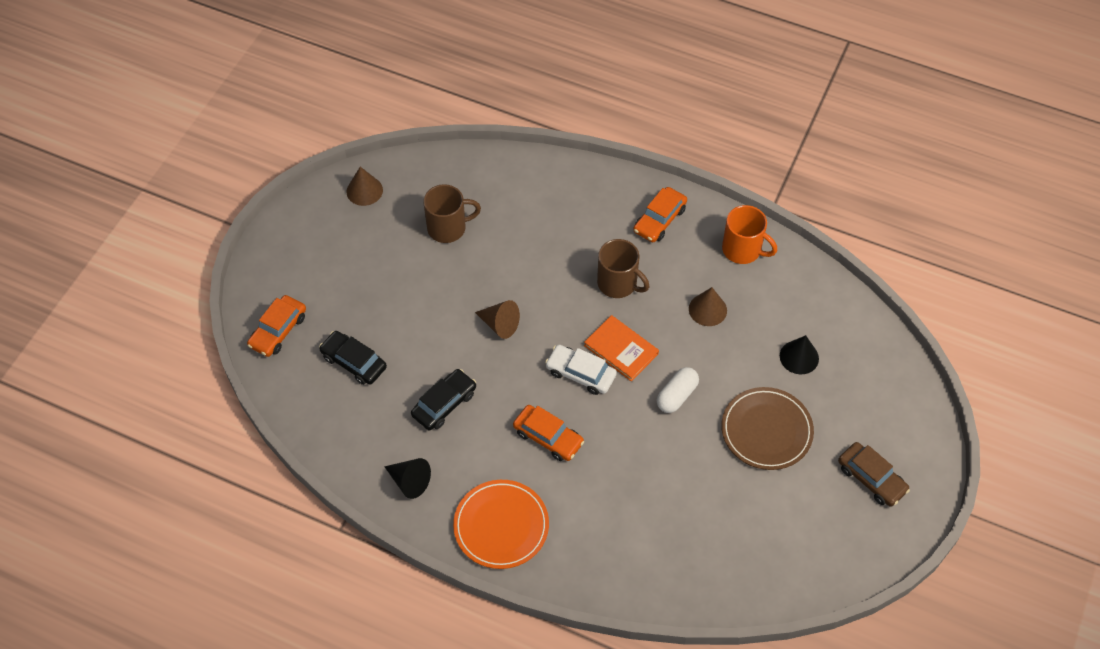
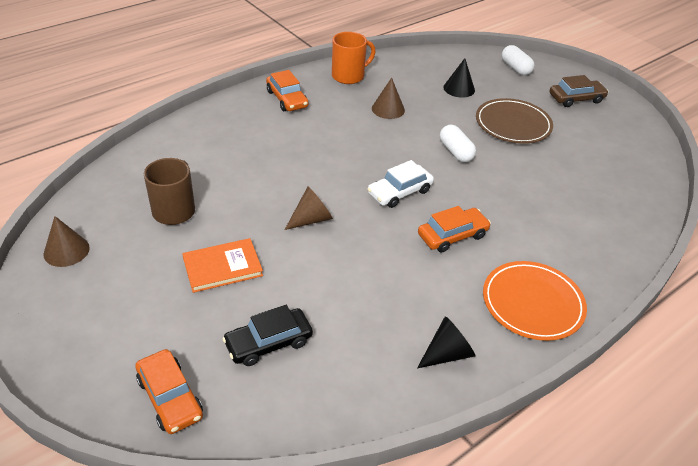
camera: 65 degrees left, 15 degrees down
black car [411,369,476,430] -> none
orange book [584,315,659,382] -> orange book moved to [182,238,263,293]
brown mug [597,239,649,298] -> none
none -> white capsule [502,45,535,75]

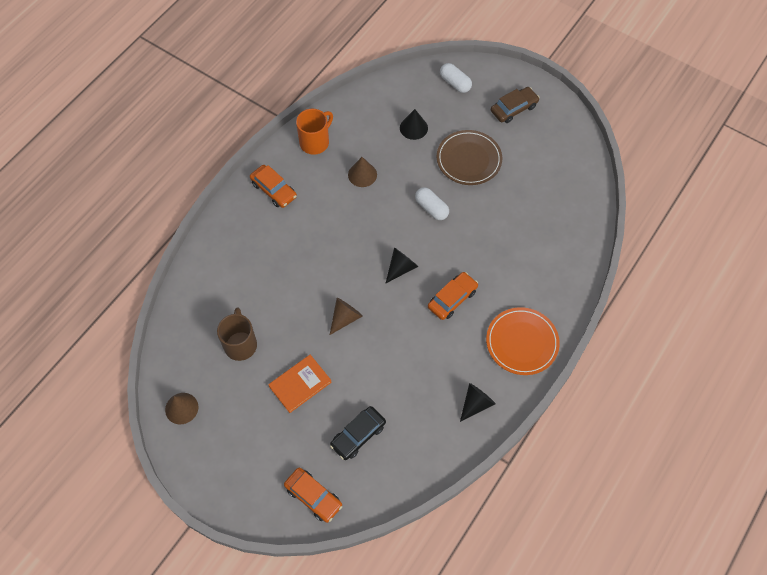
camera: 15 degrees left, 20 degrees up
white car [368,160,434,208] -> black cone [386,247,419,283]

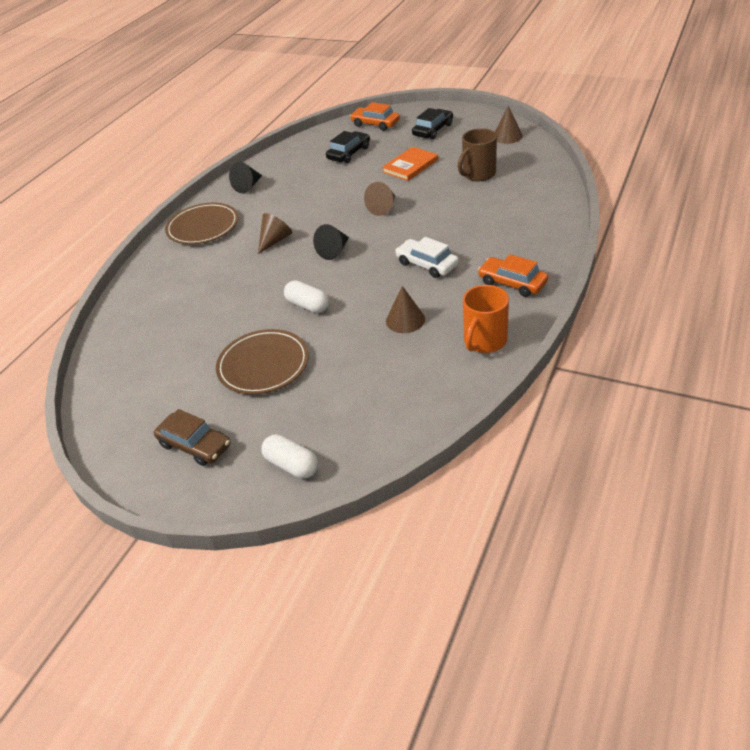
camera: 175 degrees right, 20 degrees down
brown mug [217,307,257,361] -> brown mug turned 60 degrees clockwise [458,128,497,181]
black cone [400,109,428,140] -> none
orange car [428,272,478,320] -> brown cone [258,213,292,254]
orange plate [486,307,560,375] -> brown plate [165,203,239,244]
brown car [491,87,540,123] -> brown car turned 105 degrees counterclockwise [154,409,231,466]
none -> white car [395,237,459,278]
none -> black car [412,108,453,139]

